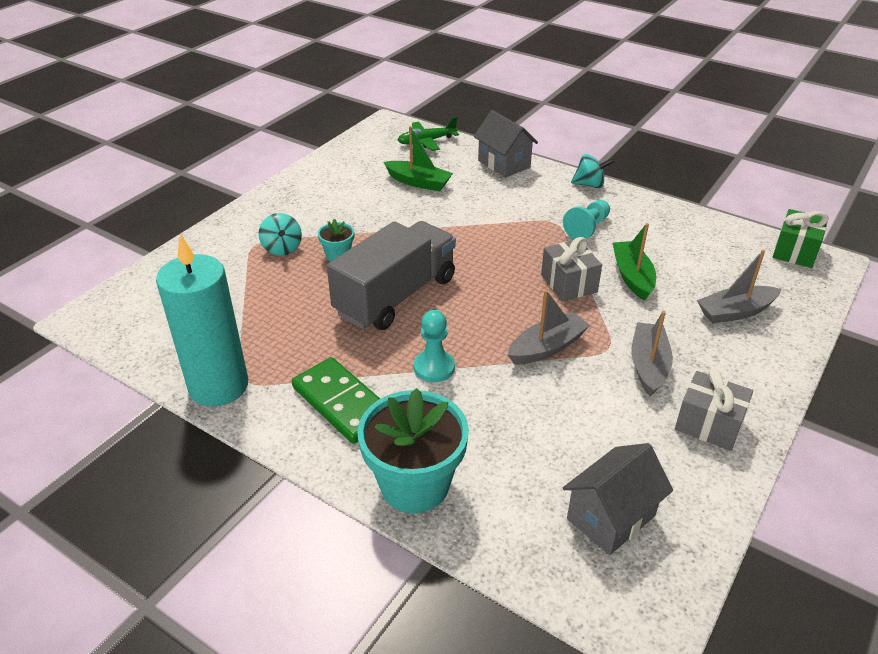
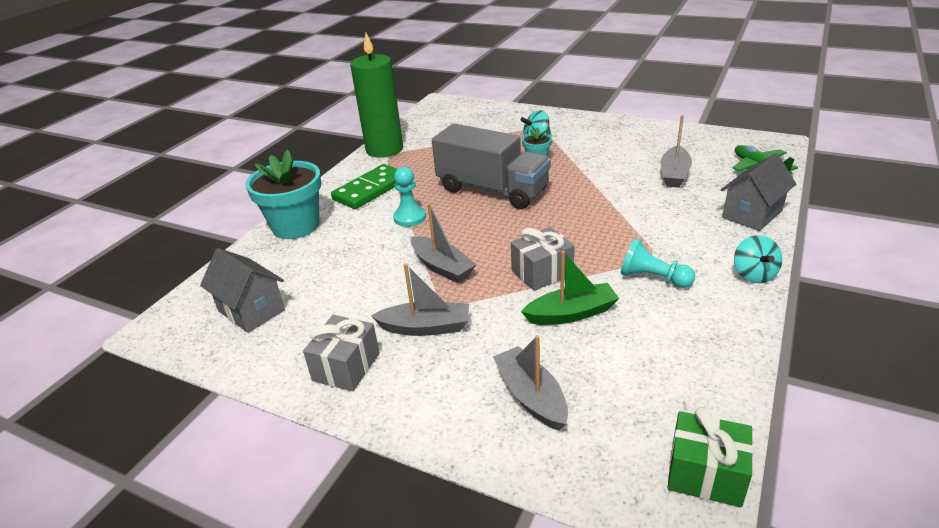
camera: 85 degrees right, 5 degrees down
turquoise candle [156,234,248,407] -> green candle [350,33,403,158]
green boat [384,126,453,191] -> grey boat [661,115,692,188]

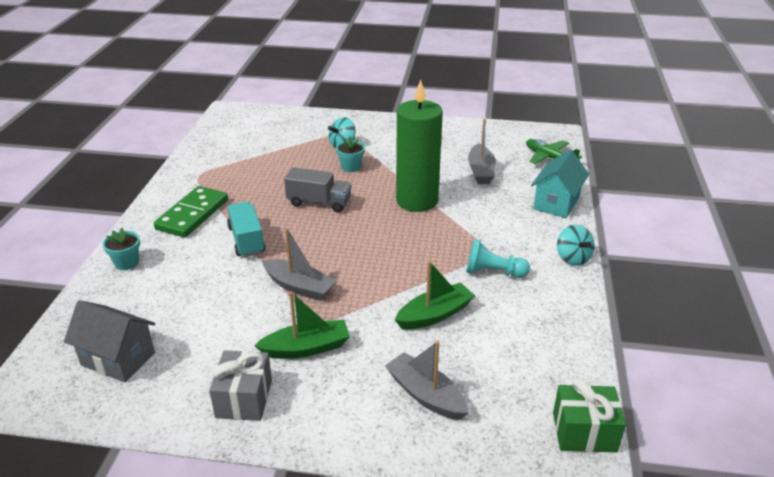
camera: 20 degrees left, 0 degrees up
turquoise flower pot [245,150,322,239] -> turquoise flower pot [103,228,140,270], size x0.47
green candle [350,33,403,158] -> green candle moved to [396,79,443,212]
grey boat [371,264,469,336] -> green boat [254,291,350,359]
turquoise pawn [393,167,426,227] -> turquoise truck [227,202,265,257]
grey truck [432,123,551,209] -> grey truck [284,167,352,213], size x0.57
grey gift [511,227,574,291] -> none
grey house [721,153,796,231] -> turquoise house [531,150,589,218]

